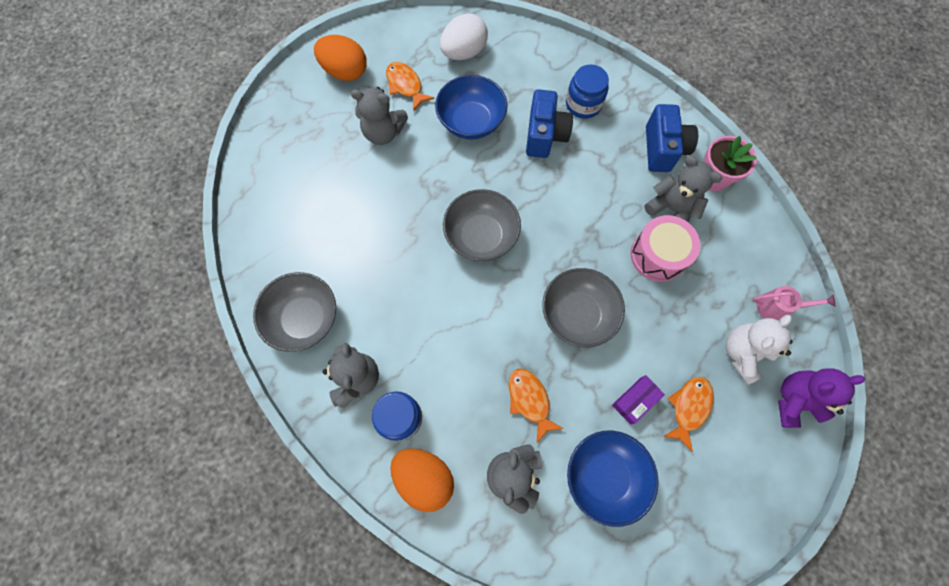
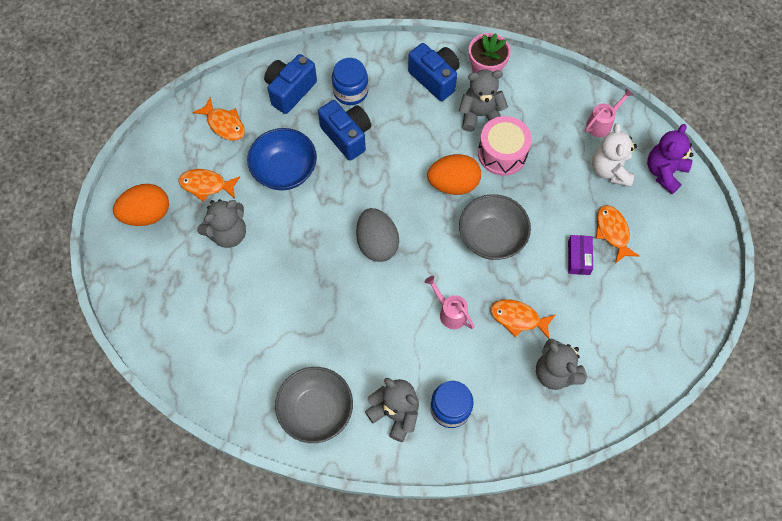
camera: 45 degrees left, 5 degrees down
orange egg [390,448,454,512] -> orange egg moved to [427,154,481,195]
white egg [440,13,488,60] -> orange fish [193,97,245,141]
grey bowl [443,189,521,261] -> grey egg [356,208,399,262]
blue bowl [567,430,659,527] -> none
none -> blue camera [264,54,317,114]
none -> pink watering can [425,276,474,329]

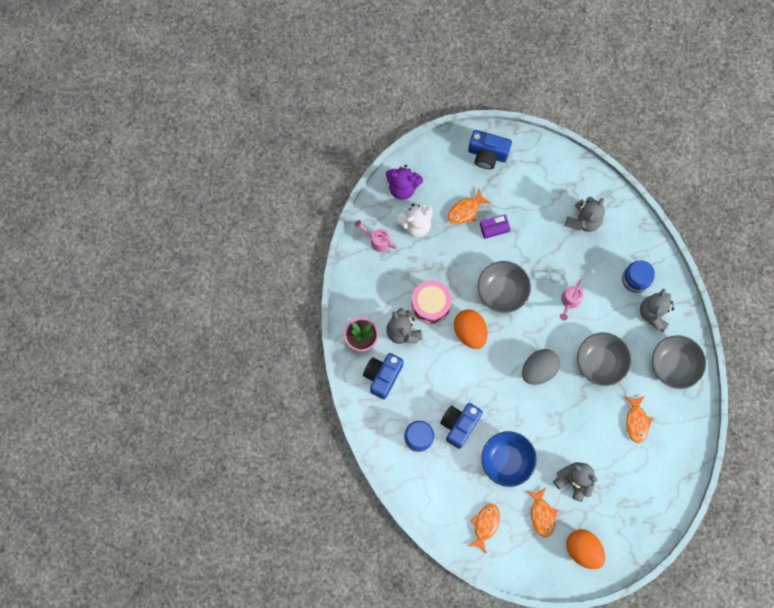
camera: 110 degrees left, 10 degrees up
blue camera [264,54,317,114] -> blue camera moved to [468,130,512,169]
orange fish [491,299,555,339] -> orange fish moved to [625,396,653,443]
none -> grey bowl [577,333,631,386]

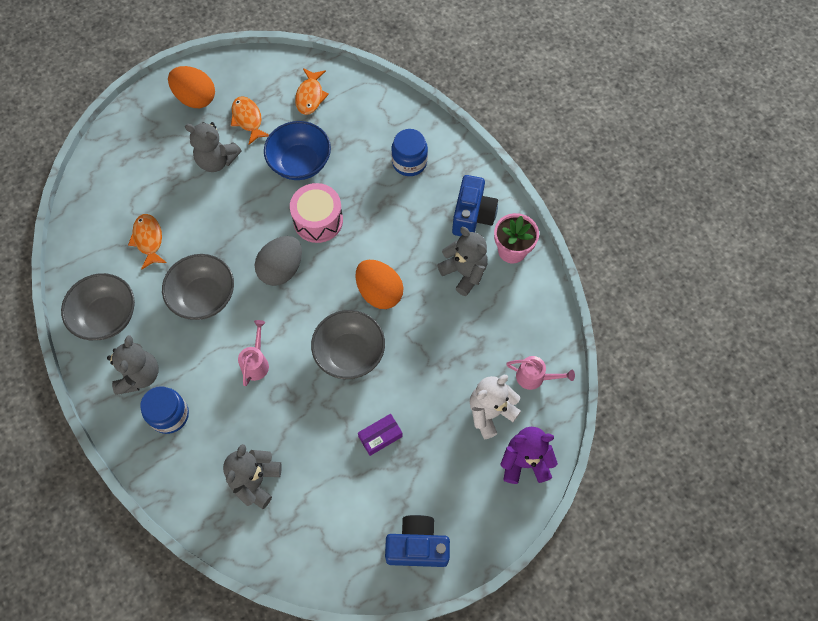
camera: 165 degrees right, 10 degrees down
pink drum [411,280,451,324] -> pink drum moved to [290,183,343,243]
blue camera [440,403,483,449] -> none
orange fish [448,189,491,224] -> none

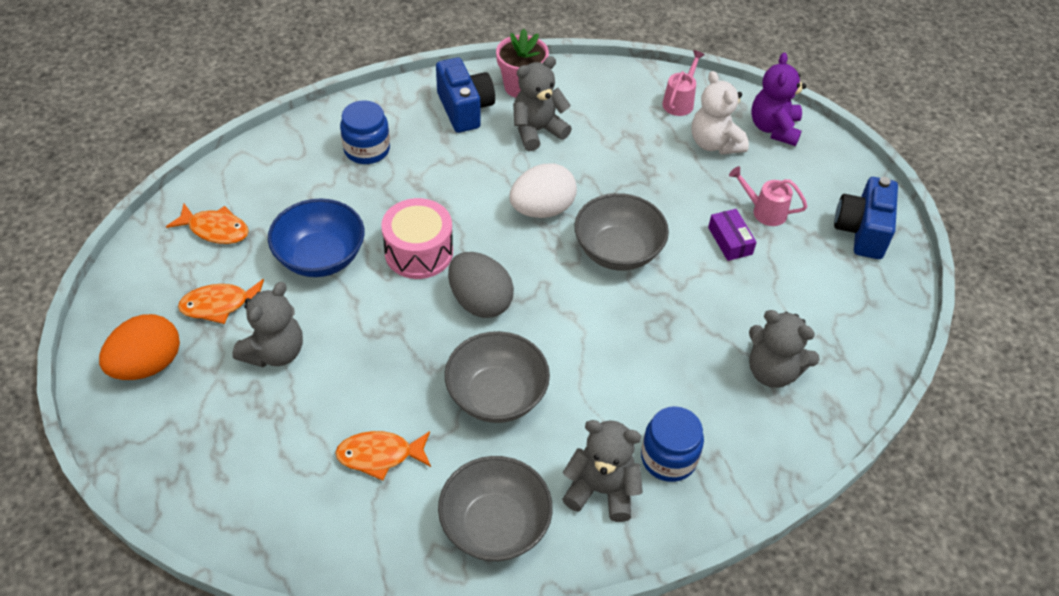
camera: 80 degrees left, 15 degrees down
pink watering can [238,320,269,386] -> pink watering can moved to [729,166,808,226]
orange egg [356,260,403,309] -> white egg [509,164,577,218]
blue camera [452,175,498,236] -> blue camera turned 45 degrees clockwise [436,57,495,133]

